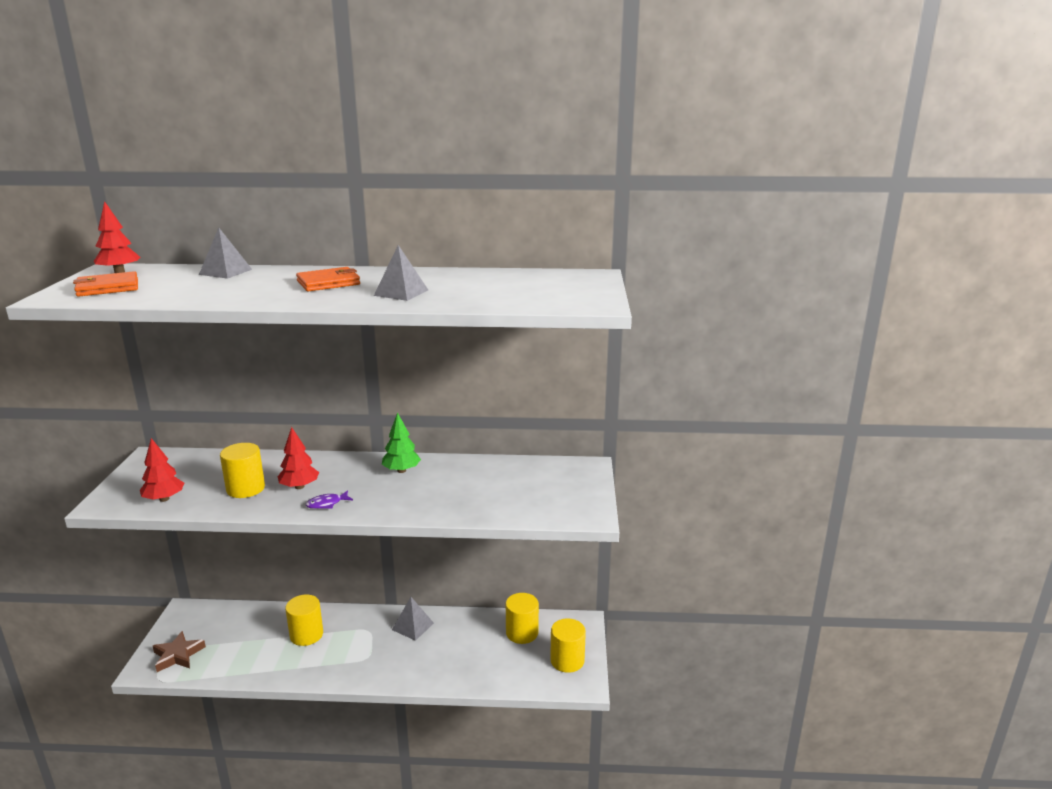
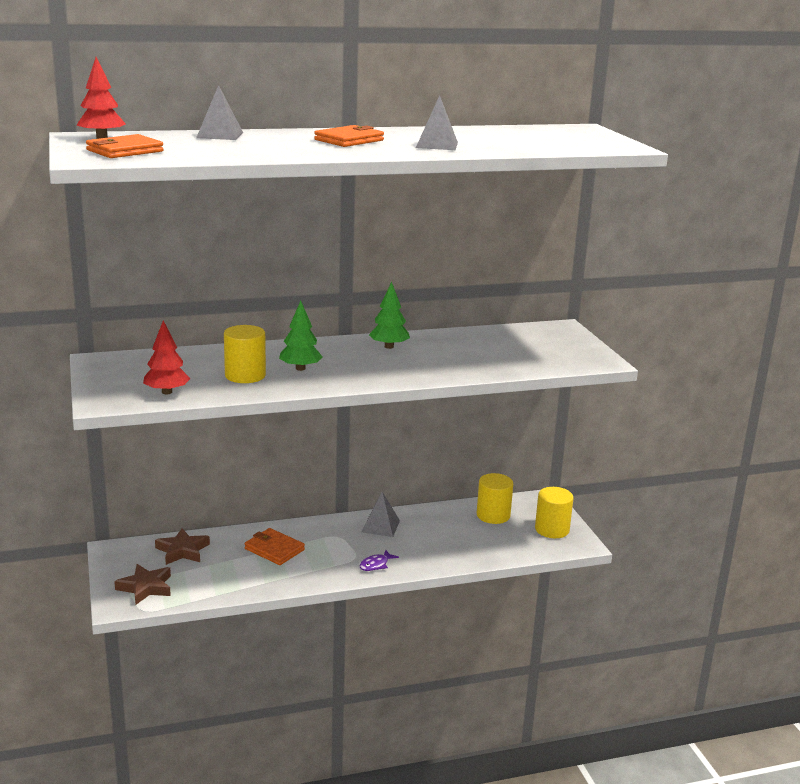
camera: 20 degrees left, 0 degrees up
red tree [278,427,319,489] -> green tree [279,301,323,371]
yellow cylinder [285,595,323,646] -> orange wallet [245,528,305,565]
purple fish [306,490,353,509] -> purple fish moved to [359,550,399,571]
none -> brown star [155,528,210,565]

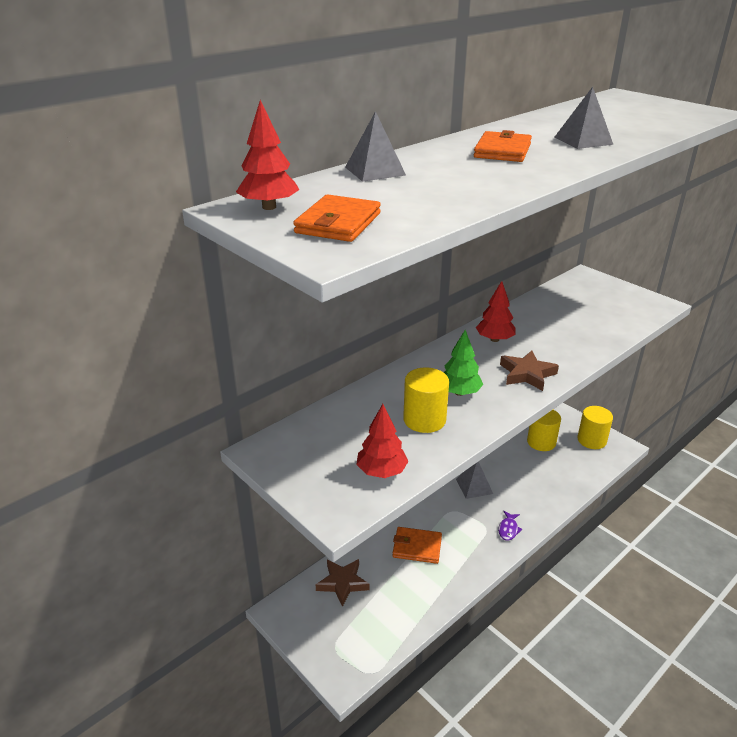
camera: 25 degrees left, 10 degrees up
brown star [114,564,171,605] -> brown star moved to [500,350,559,391]
green tree [369,282,410,349] -> red tree [476,281,515,342]

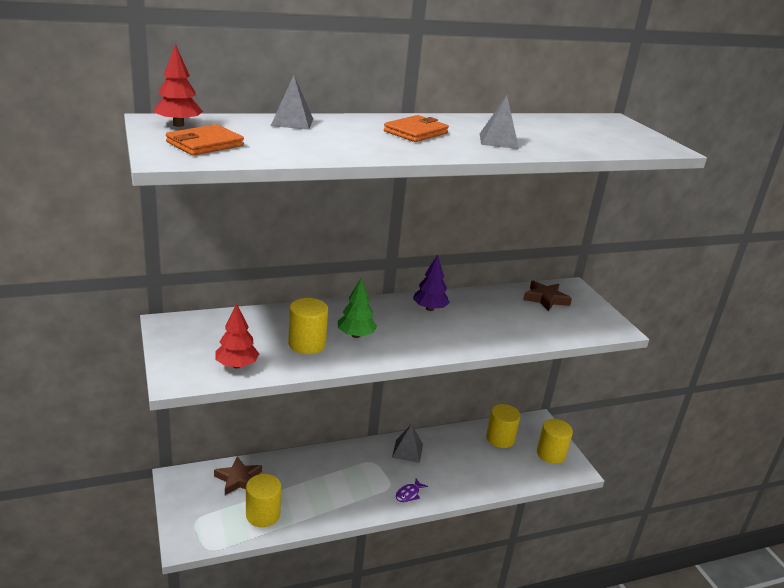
camera: 20 degrees right, 5 degrees down
orange wallet [392,527,442,564] -> none
red tree [476,281,515,342] -> purple tree [413,254,450,311]
brown star [500,350,559,391] -> brown star moved to [523,281,572,312]
none -> yellow cylinder [246,474,281,527]

